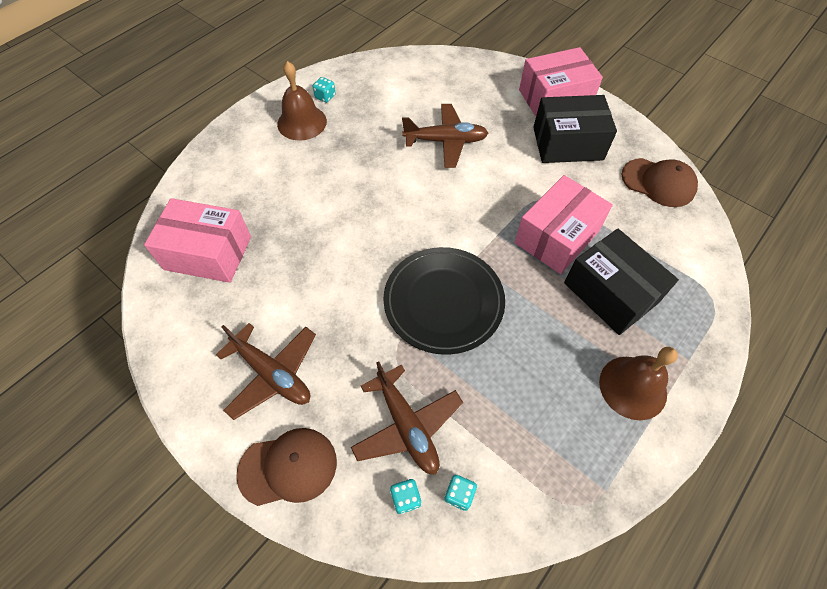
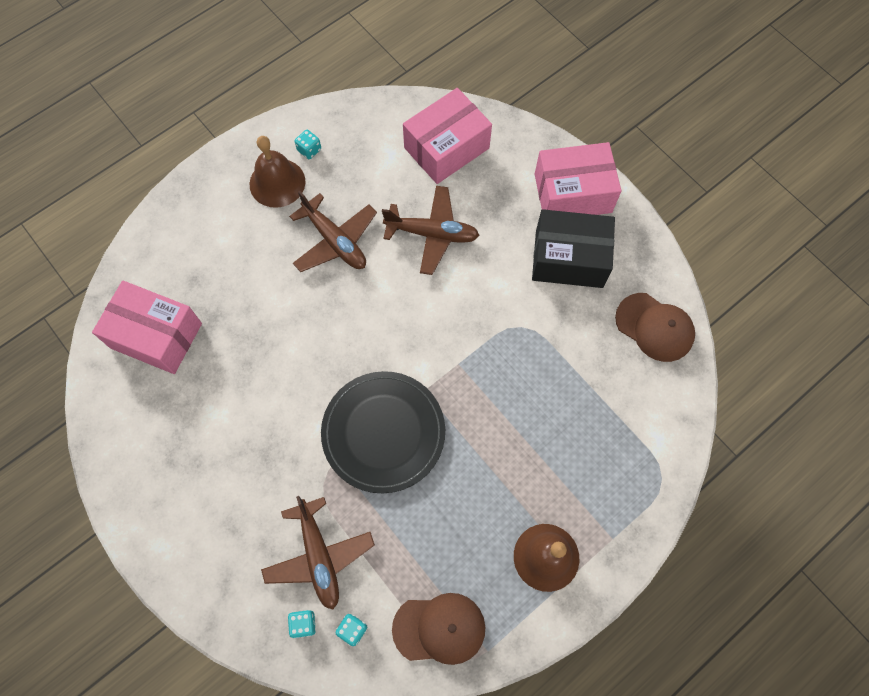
camera: 10 degrees right, 10 degrees up
brown plane [216,323,316,420] -> brown plane moved to [289,191,377,272]
brown cap [236,428,337,506] -> brown cap moved to [392,593,485,665]
pink box [515,175,613,274] -> pink box moved to [403,88,492,184]
black box [564,229,679,335] -> none

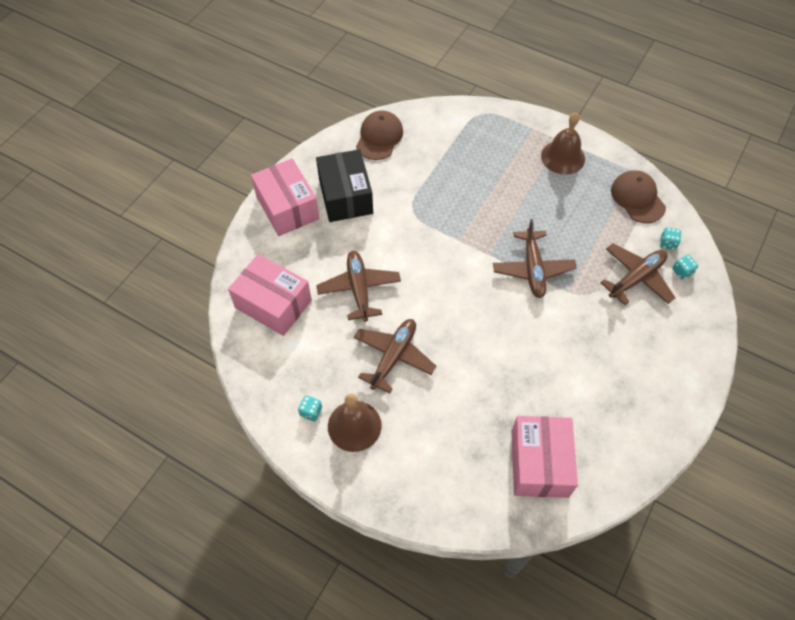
camera: 110 degrees left, 10 degrees down
black plate [321,371,445,493] -> brown plane [493,219,577,298]

